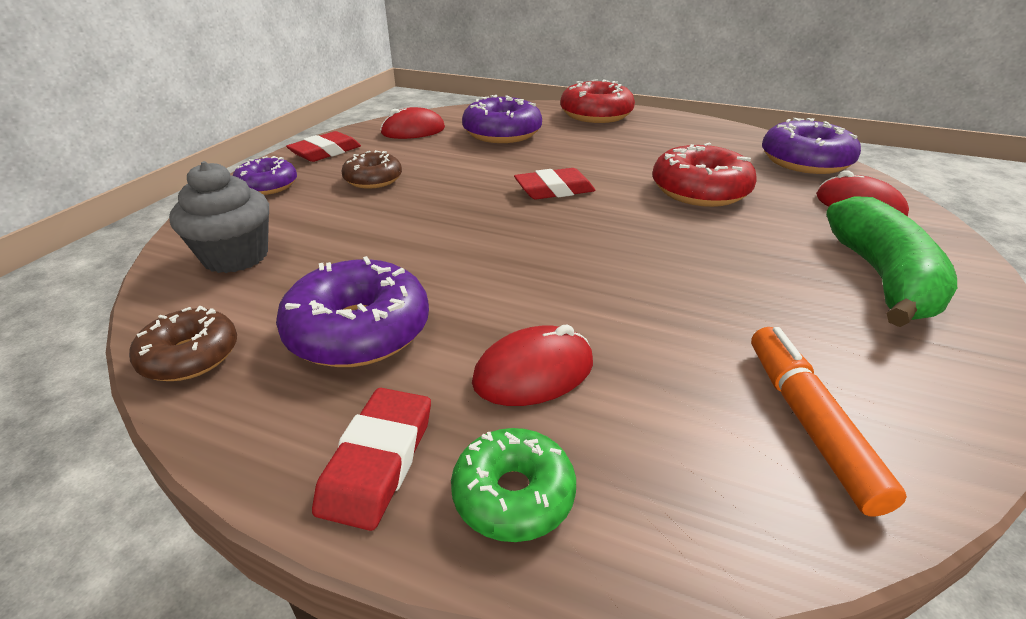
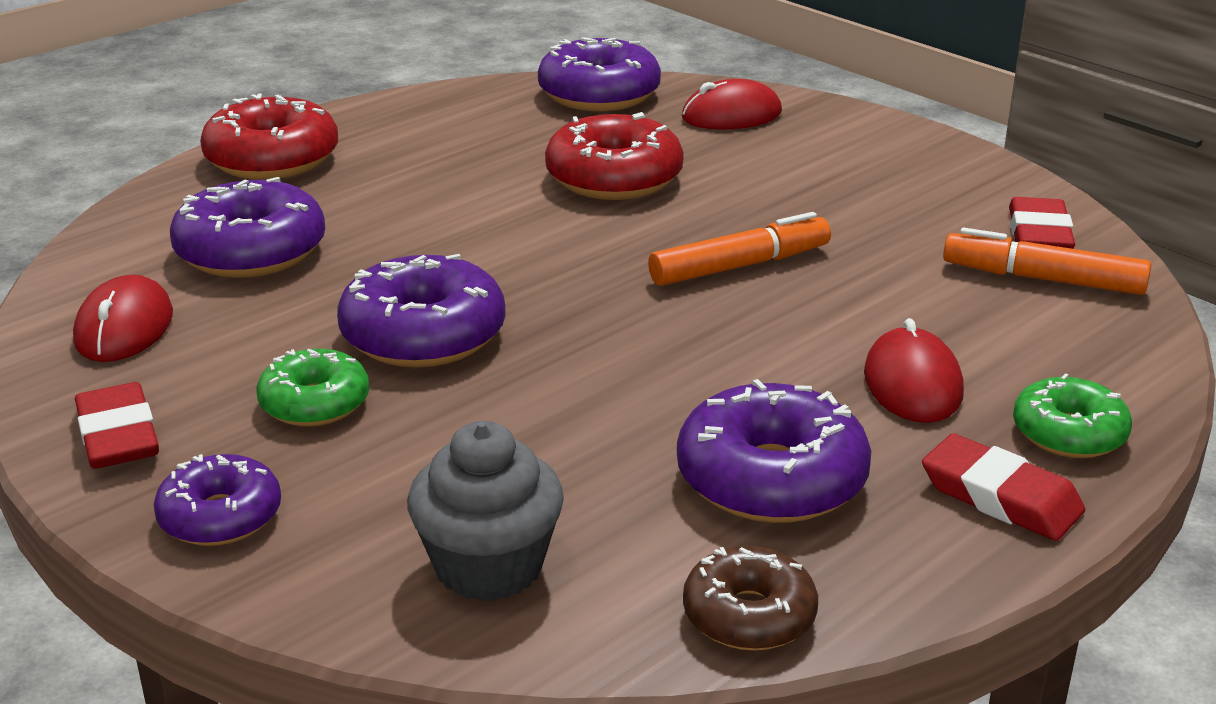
camera: 65 degrees left, 5 degrees down
brown donut [341,150,402,189] -> green donut [257,349,369,426]
red eraser [514,168,595,199] -> red eraser moved to [1009,197,1075,249]
green banana [826,196,957,327] -> none
none -> purple donut [337,254,506,368]
none -> orange marker [648,212,831,286]

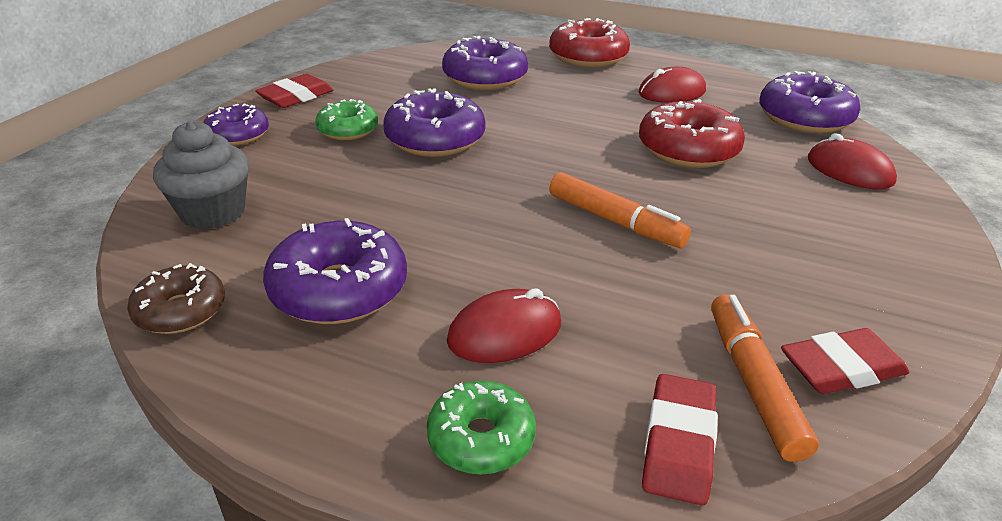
camera: 65 degrees right, 5 degrees up
red mouse [73,275,173,362] -> red mouse moved to [638,67,706,103]
red eraser [922,433,1085,541] -> red eraser moved to [642,374,718,506]

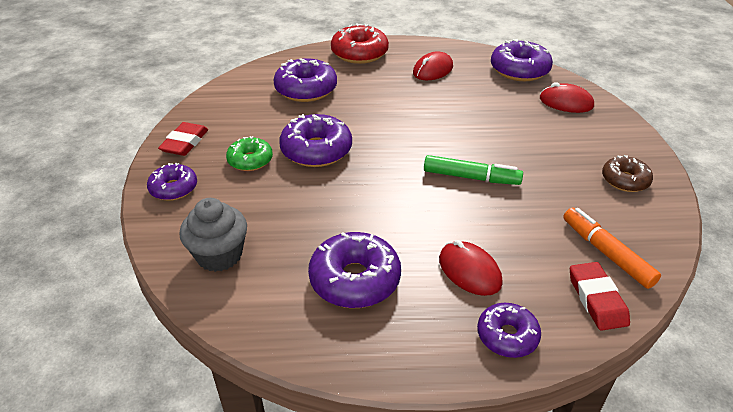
camera: 25 degrees left, 5 degrees up
brown donut [127,263,225,334] -> brown donut moved to [602,155,653,192]
green donut [427,381,536,474] -> purple donut [477,303,541,358]
red mouse [447,288,561,363] -> red mouse turned 75 degrees counterclockwise [439,240,503,296]
orange marker [549,172,691,248] -> green marker [424,155,523,185]
red donut [639,99,745,168] -> none
red eraser [781,328,909,394] -> none

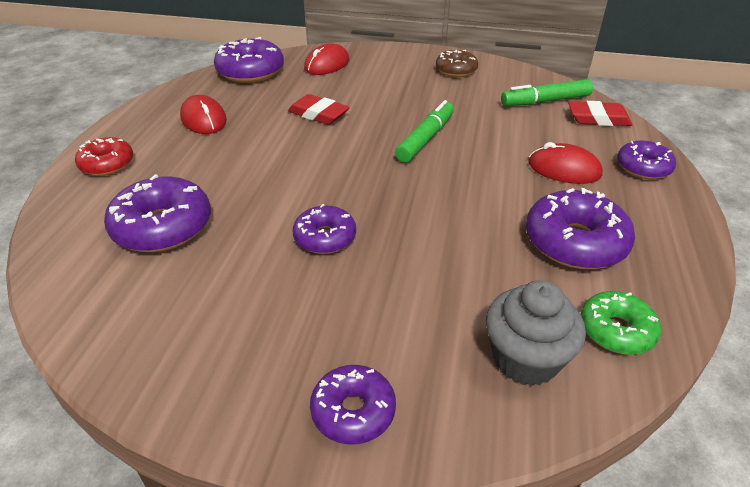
camera: 75 degrees left, 0 degrees up
red eraser [158,122,208,156] -> red eraser moved to [288,94,350,125]
green donut [226,136,273,171] -> green donut moved to [581,291,661,355]
purple donut [279,114,352,167] -> purple donut [292,204,356,254], size x0.62
red donut [331,23,389,64] -> red donut [75,137,133,176], size x0.62
red mouse [439,240,503,296] -> red mouse turned 45 degrees clockwise [529,142,603,184]
orange marker [563,207,661,289] -> green marker [501,79,593,106]

